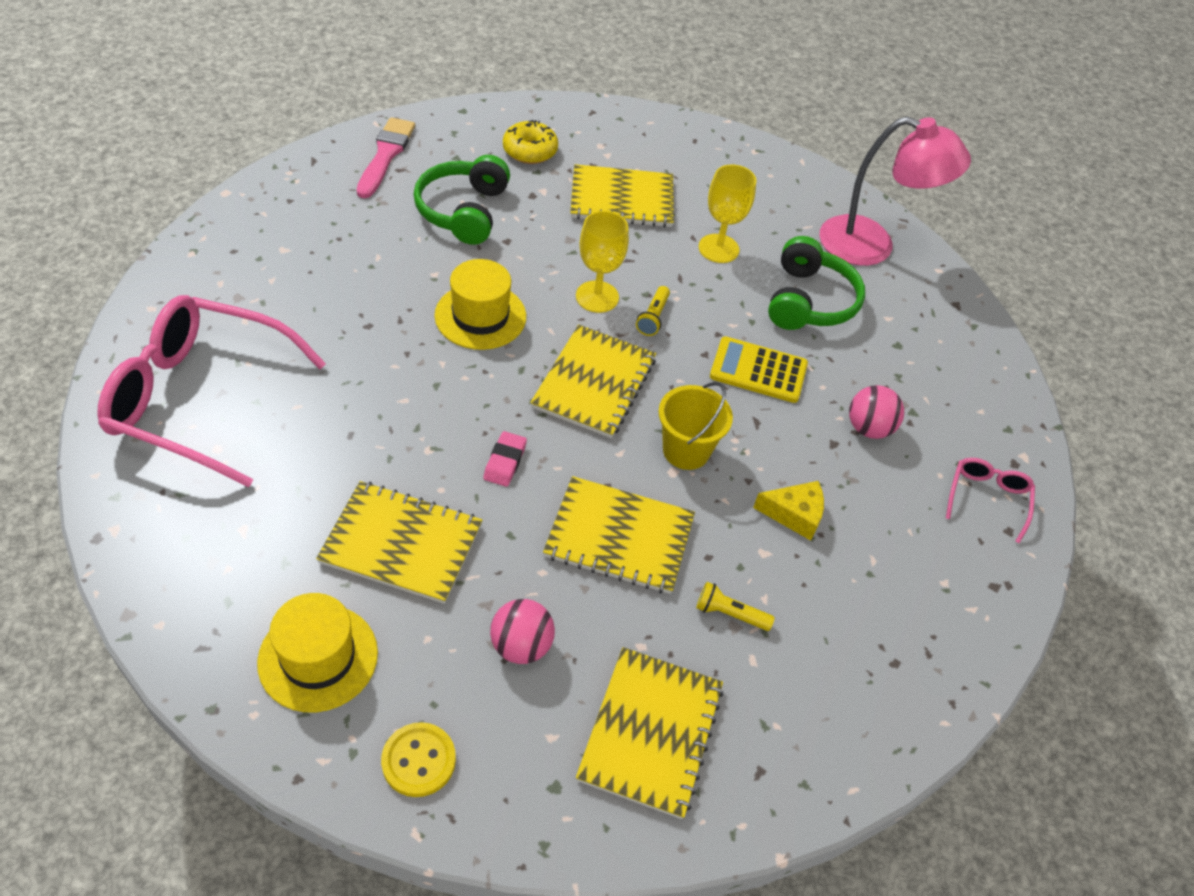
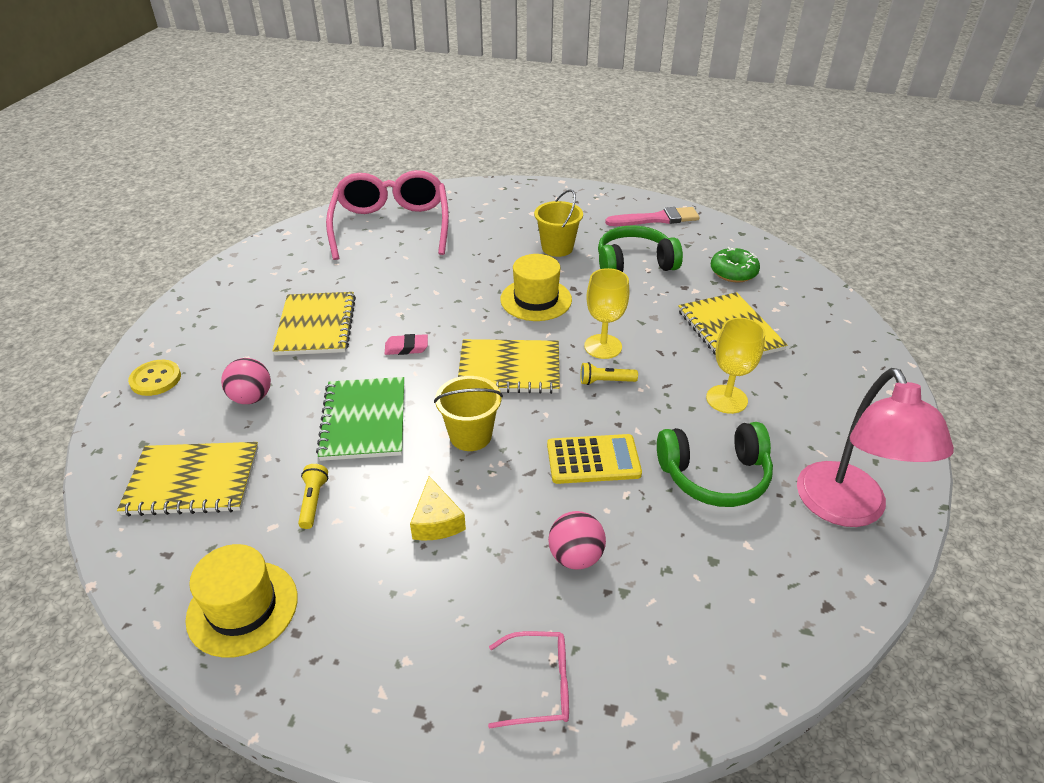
camera: 75 degrees right, 10 degrees down
yellow hat [257,593,378,712] -> yellow hat moved to [185,544,298,658]
yellow donut [503,120,558,164] -> green donut [711,247,760,282]
yellow notebook [543,476,695,594] -> green notebook [316,377,404,461]
yellow calculator [710,336,808,403] -> yellow calculator turned 90 degrees clockwise [547,434,642,484]
none -> yellow bucket [534,189,583,257]

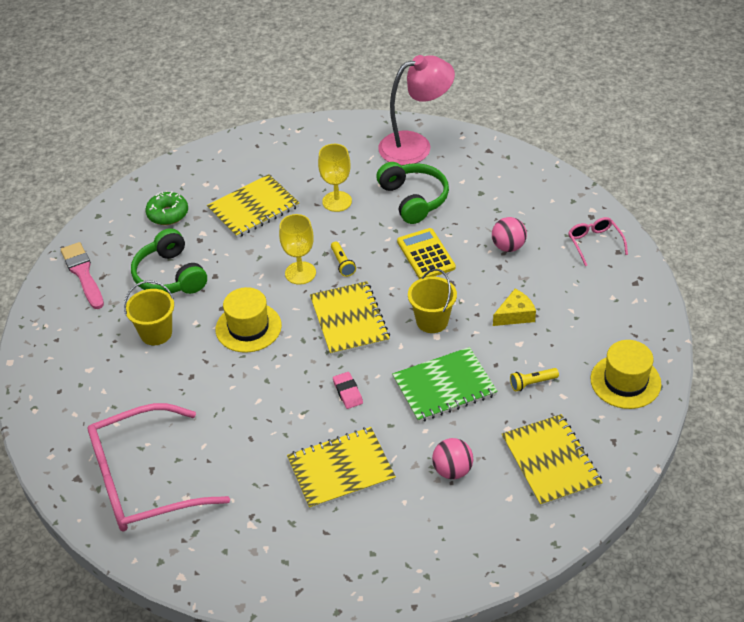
camera: 105 degrees left, 5 degrees up
yellow button [128,360,181,396] -> none

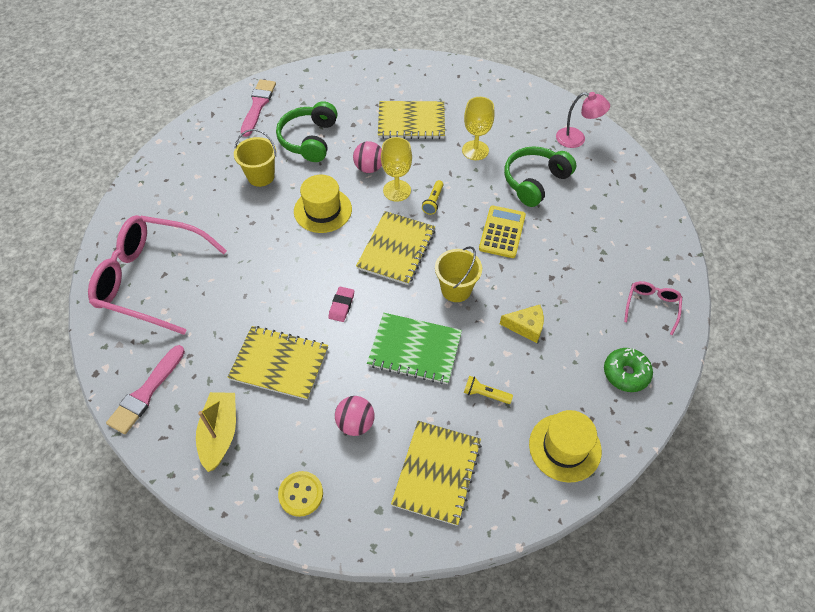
camera: 35 degrees right, 10 degrees up
green donut [146,191,188,225] -> green donut moved to [604,348,653,392]
green headphones [376,162,449,224] -> green headphones turned 150 degrees counterclockwise [504,146,576,207]
pink lamp [378,55,455,165] -> pink lamp [556,92,610,148], size x0.60
pink ball [492,217,527,252] -> pink ball moved to [353,141,382,173]
none -> pink brush [106,345,185,434]
none -> yellow boat [196,392,236,472]
none -> yellow button [278,471,323,517]

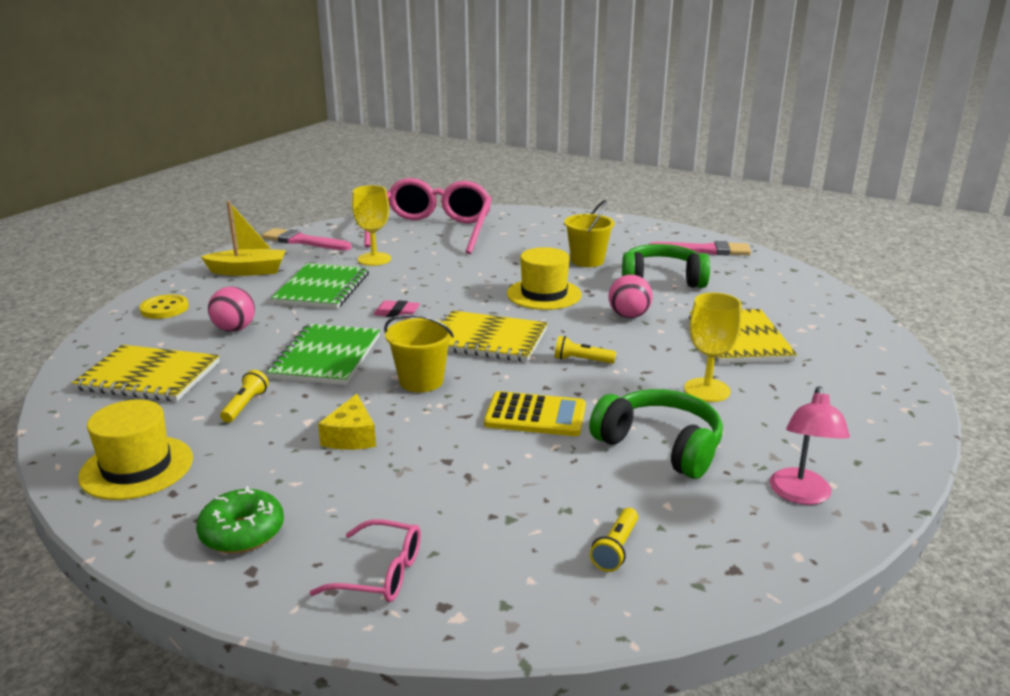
camera: 85 degrees right, 30 degrees down
yellow notebook [228,326,328,400] -> green notebook [271,263,369,309]
yellow goblet [381,137,412,202] -> yellow goblet moved to [352,185,391,266]
none -> yellow flashlight [590,508,638,572]

